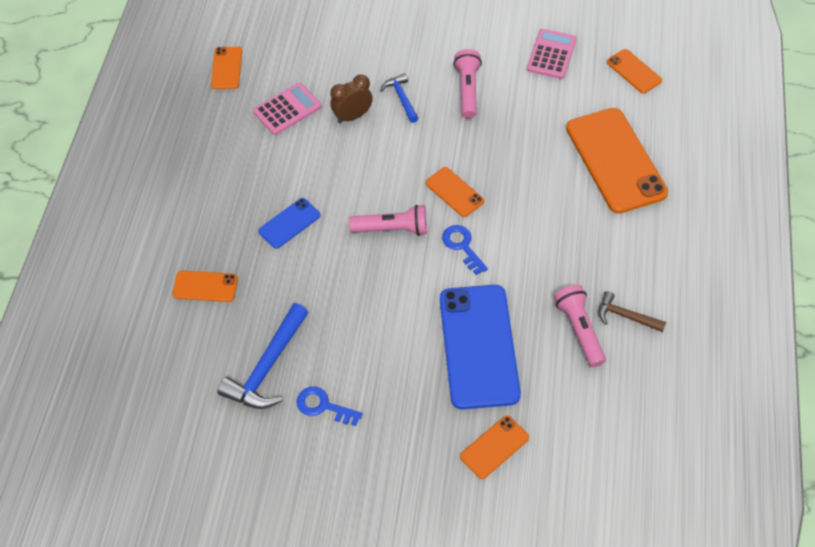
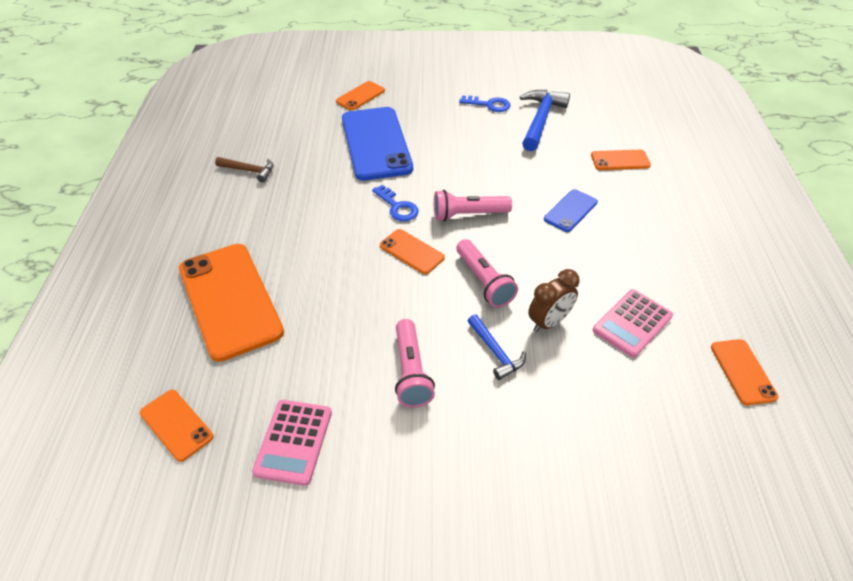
camera: 170 degrees right, 10 degrees down
pink flashlight [554,285,606,367] -> pink flashlight moved to [456,239,518,308]

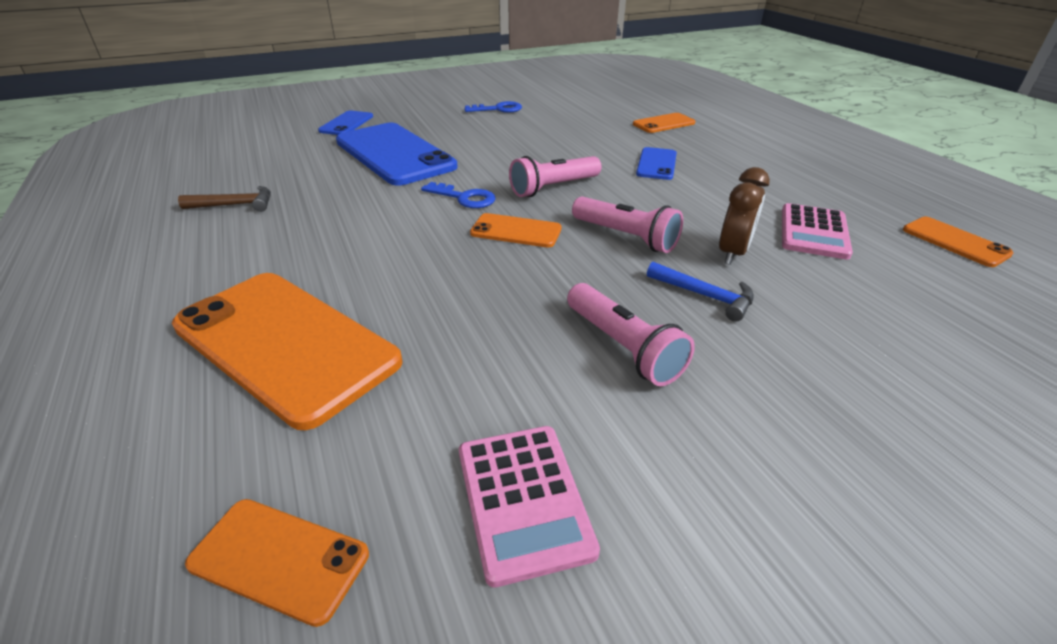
camera: 25 degrees left, 10 degrees down
orange phone [336,81,385,110] -> blue phone [318,111,373,135]
blue hammer [520,90,570,151] -> none

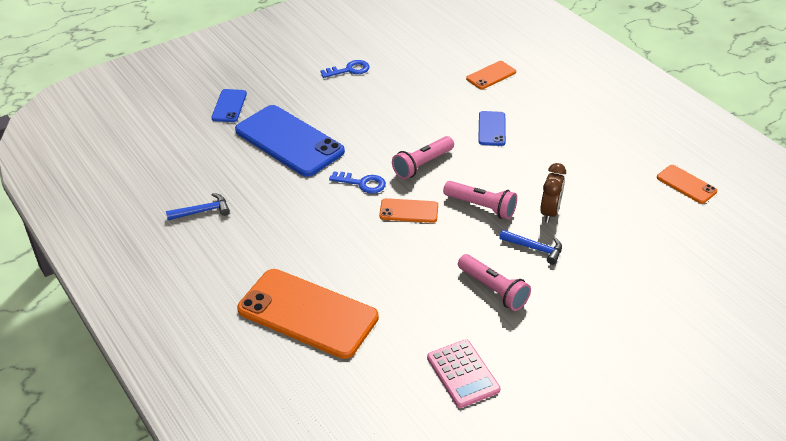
camera: 10 degrees left, 5 degrees up
brown hammer [178,186,271,212] -> blue hammer [166,193,230,220]
orange phone [185,499,369,627] -> none
pink calculator [782,203,853,260] -> none

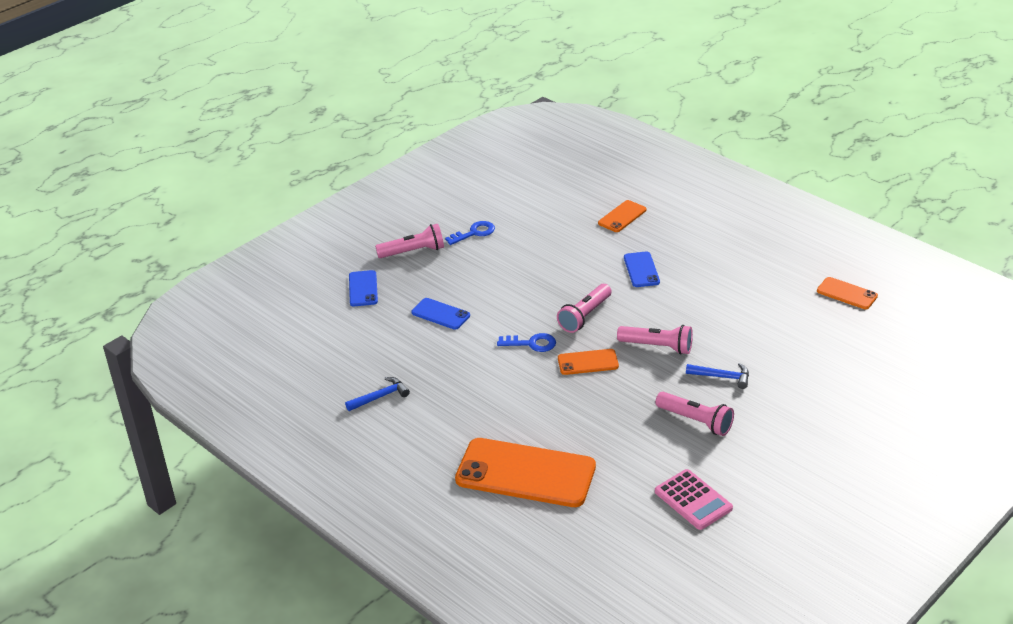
camera: 10 degrees left, 5 degrees down
blue phone [235,105,345,177] -> blue phone [411,298,470,330], size x0.48
brown clock [540,163,566,223] -> none
none -> pink flashlight [375,224,444,258]

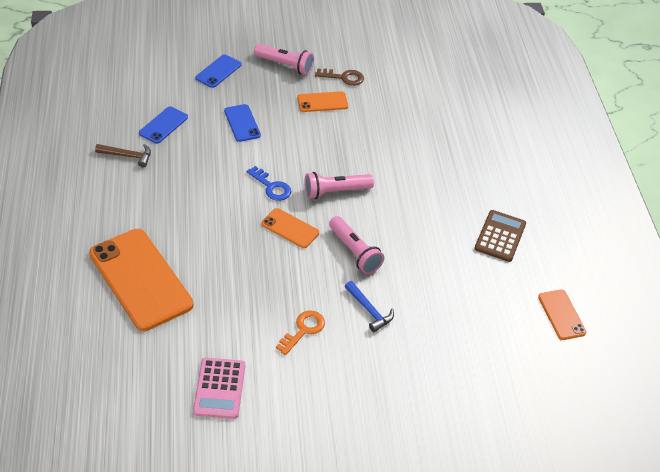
camera: 35 degrees right, 10 degrees up
blue hammer [345,377,410,411] -> brown hammer [95,144,151,168]
blue key [445,221,495,245] -> brown key [315,69,364,86]
orange phone [598,200,646,232] -> orange phone moved to [297,91,348,112]
blue phone [624,252,660,287] -> blue phone moved to [139,106,188,144]
pink flashlight [655,392,734,436] -> orange key [276,310,325,355]
none -> brown calculator [474,210,526,262]

